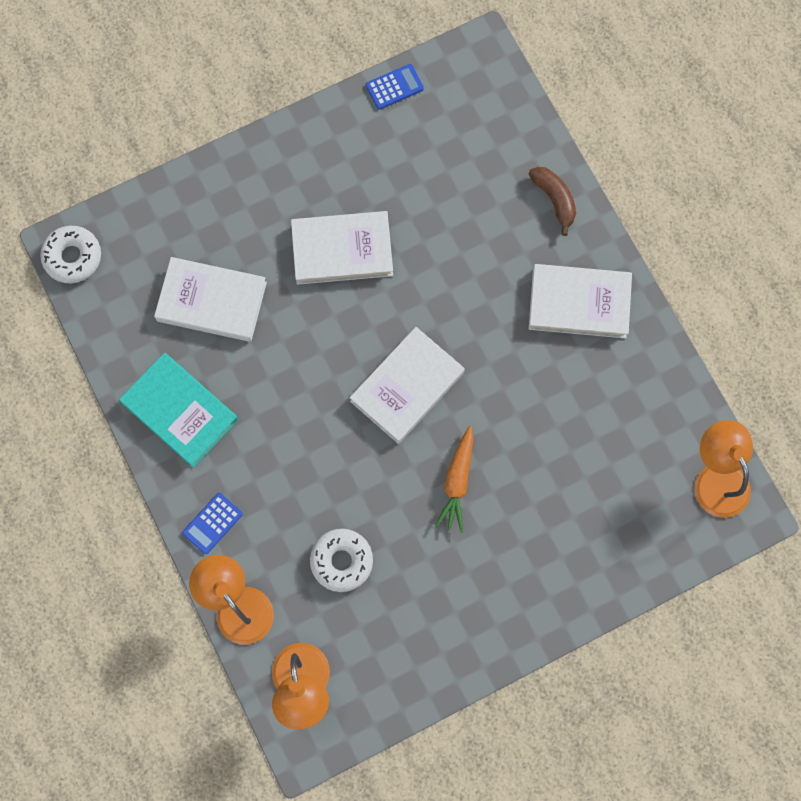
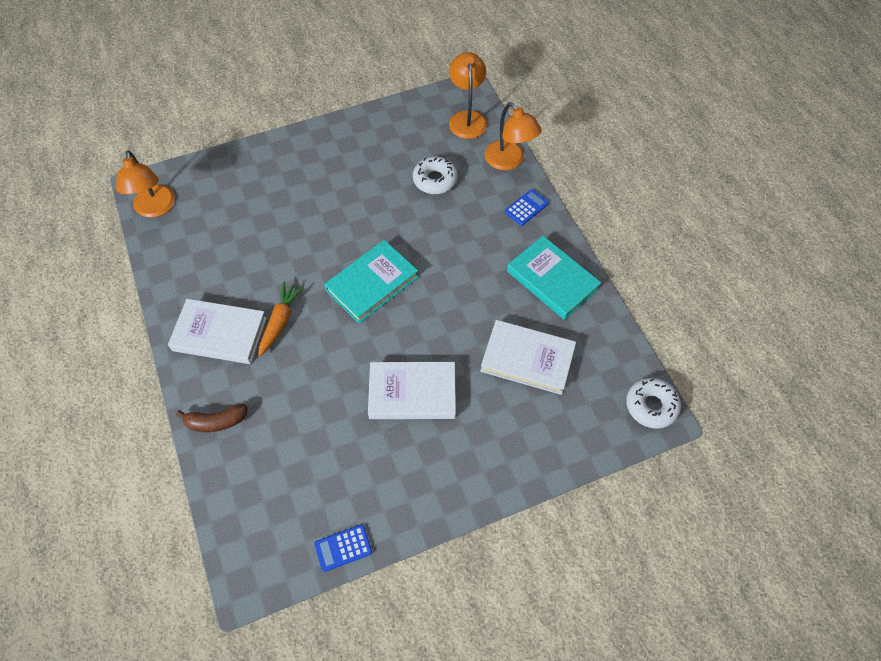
camera: 175 degrees left, 15 degrees down
white book [350,327,465,444] -> turquoise book [324,240,418,323]
orange carrot [435,426,474,533] -> orange carrot moved to [258,281,304,357]
brown banana [529,167,576,236] -> brown banana turned 75 degrees counterclockwise [176,404,248,432]

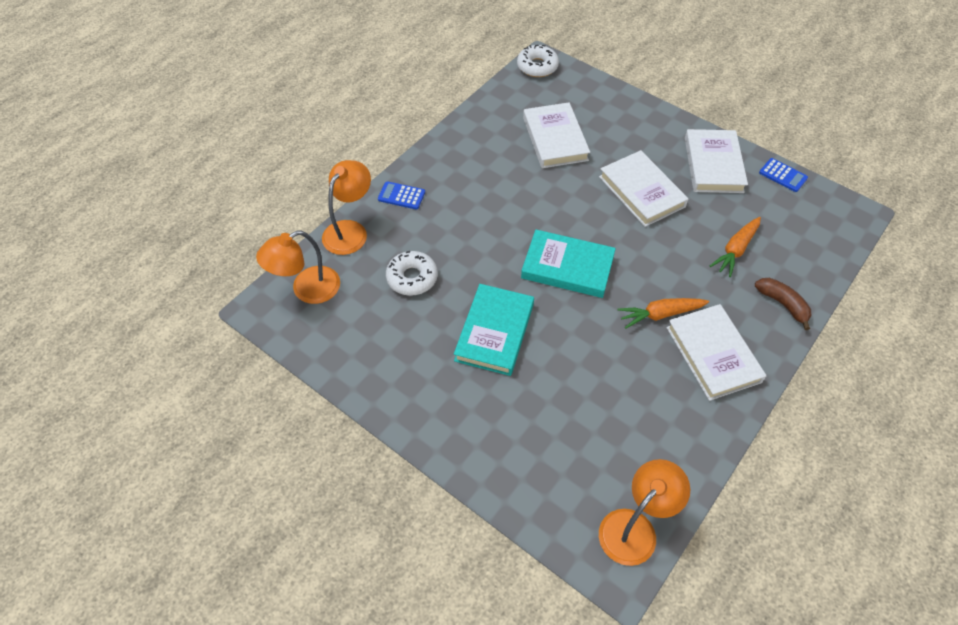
camera: 120 degrees left, 5 degrees down
turquoise book [507,236,601,320] -> turquoise book moved to [454,284,534,376]
none -> white book [685,129,748,193]
none -> orange carrot [710,217,761,277]

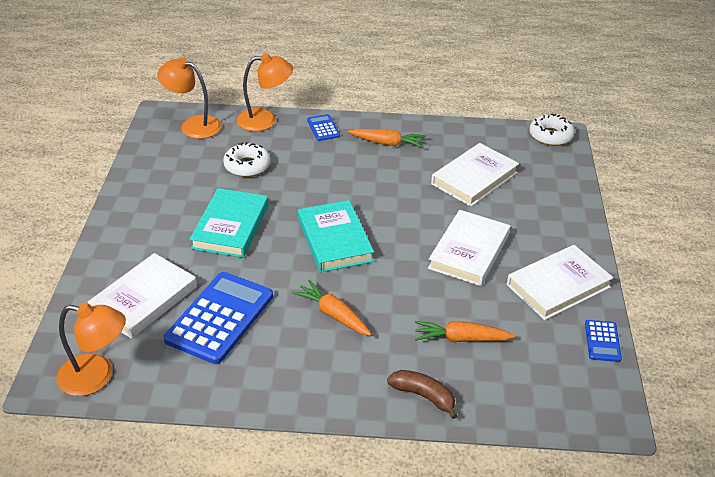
camera: 55 degrees right, 15 degrees down
turquoise book [454,284,534,376] -> turquoise book turned 60 degrees counterclockwise [190,188,268,258]
white book [666,304,766,401] -> white book moved to [87,253,197,339]
brown banana [755,278,811,330] -> brown banana turned 75 degrees counterclockwise [387,370,458,419]
none -> blue calculator [164,272,273,364]
none -> orange carrot [348,129,426,148]

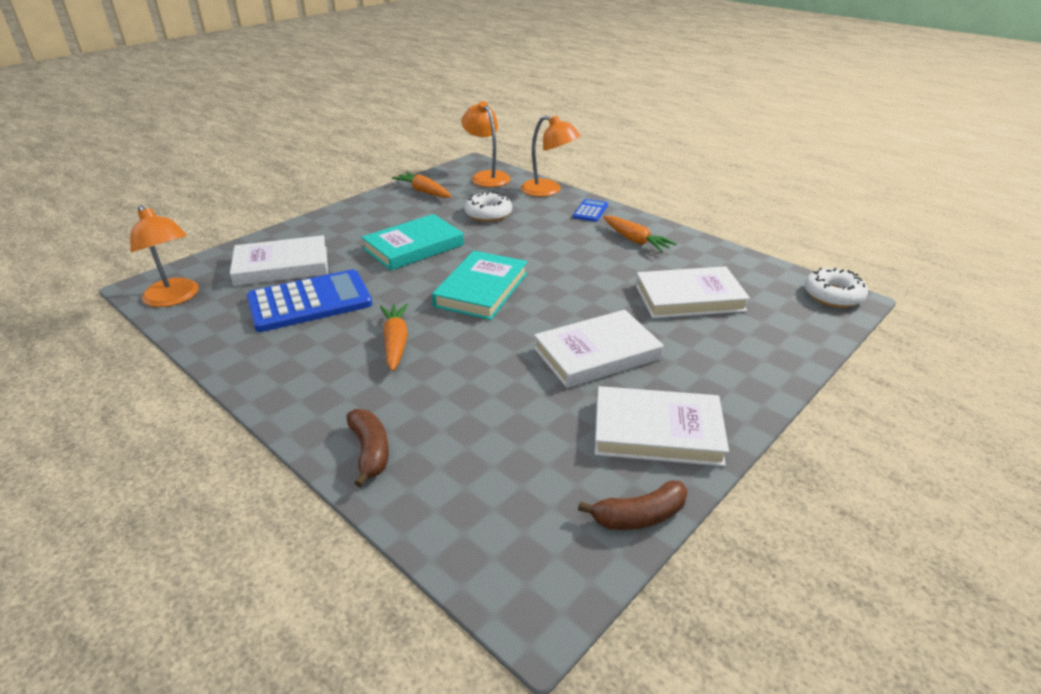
camera: 40 degrees right, 5 degrees down
orange carrot [415,321,515,342] -> orange carrot moved to [392,172,451,198]
blue calculator [585,320,622,362] -> brown banana [578,480,688,530]

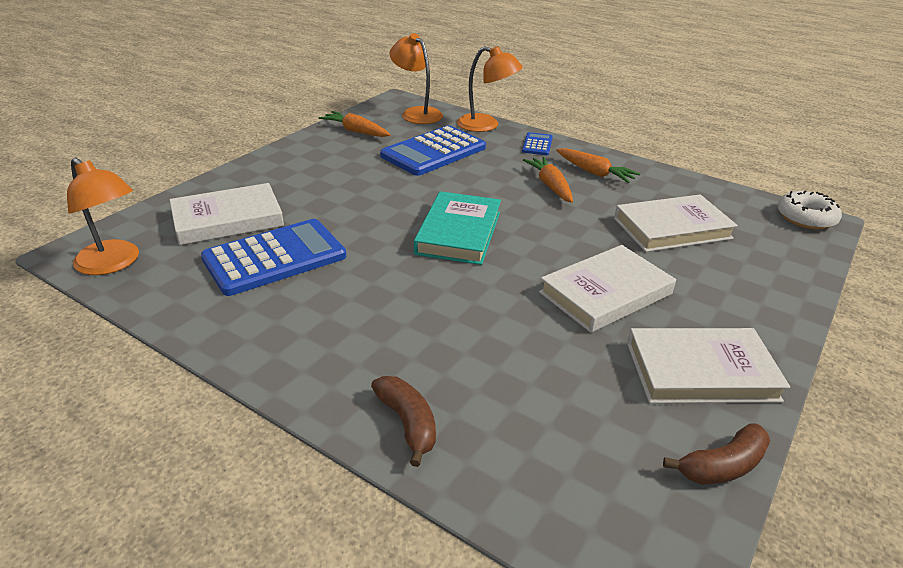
camera: 10 degrees left, 0 degrees up
turquoise book [361,214,464,271] -> none
orange carrot [380,304,408,371] -> orange carrot moved to [523,157,573,203]
white donut [464,191,512,222] -> blue calculator [380,125,486,176]

